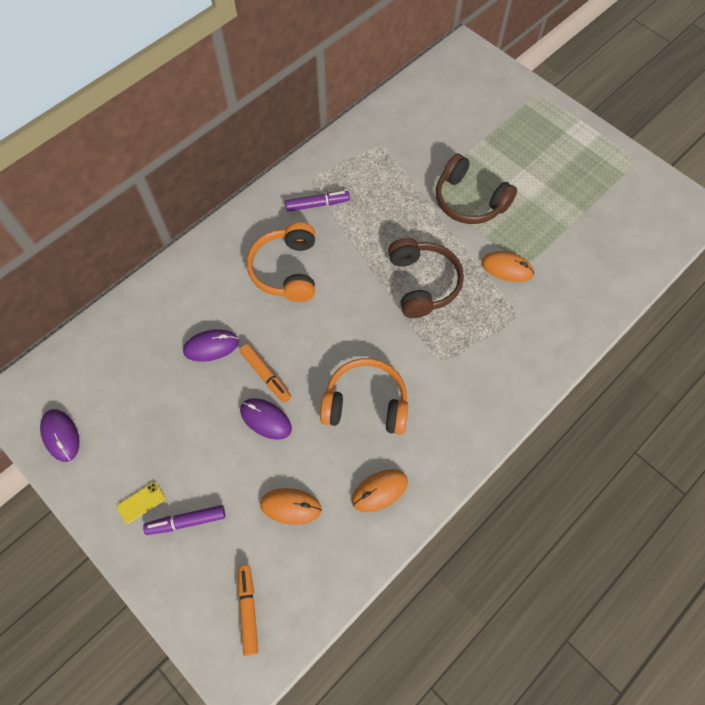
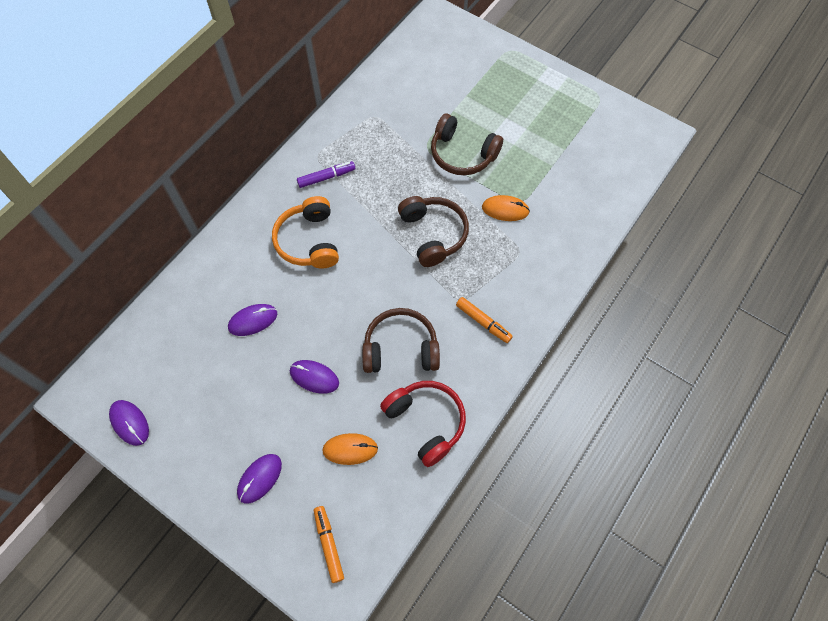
camera: 10 degrees left, 0 degrees up
yellow phone [117,482,165,524] -> none
purple marker [143,505,225,535] -> purple mouse [237,454,282,504]
orange marker [240,344,291,403] -> orange marker moved to [456,297,513,343]
orange headphones [320,358,408,435] -> brown headphones [362,308,440,373]
orange mouse [352,469,408,512] -> red headphones [380,381,466,467]

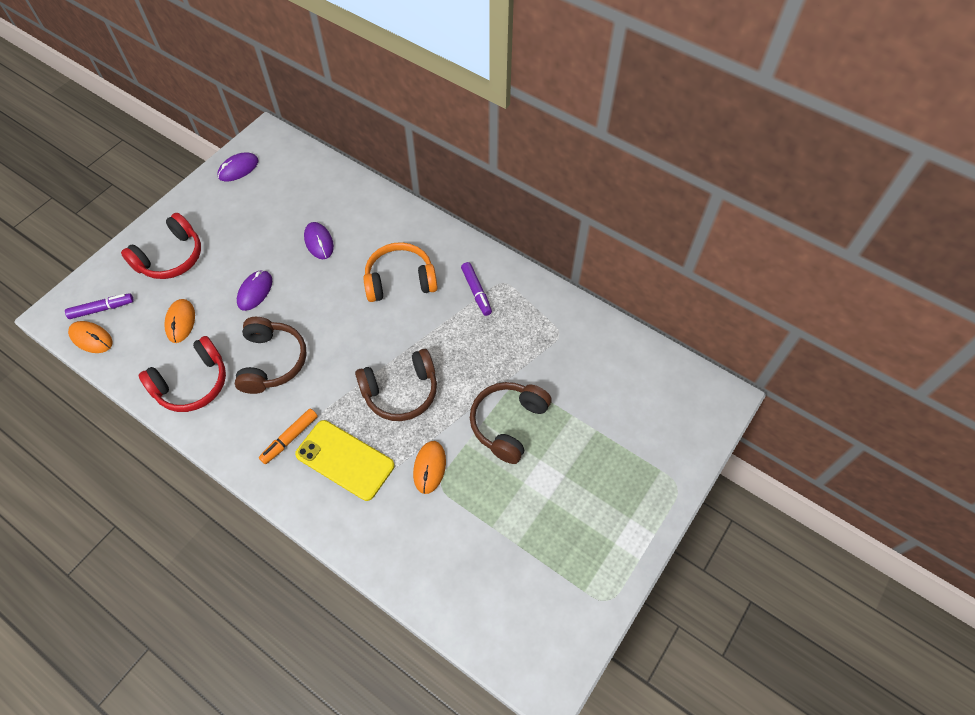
camera: 90 degrees right, 5 degrees down
purple mouse [237,454,282,504] -> red headphones [121,213,201,279]
orange marker [314,506,344,583] -> purple marker [65,293,134,319]
none -> orange mouse [68,321,113,353]
none -> yellow phone [295,420,395,501]

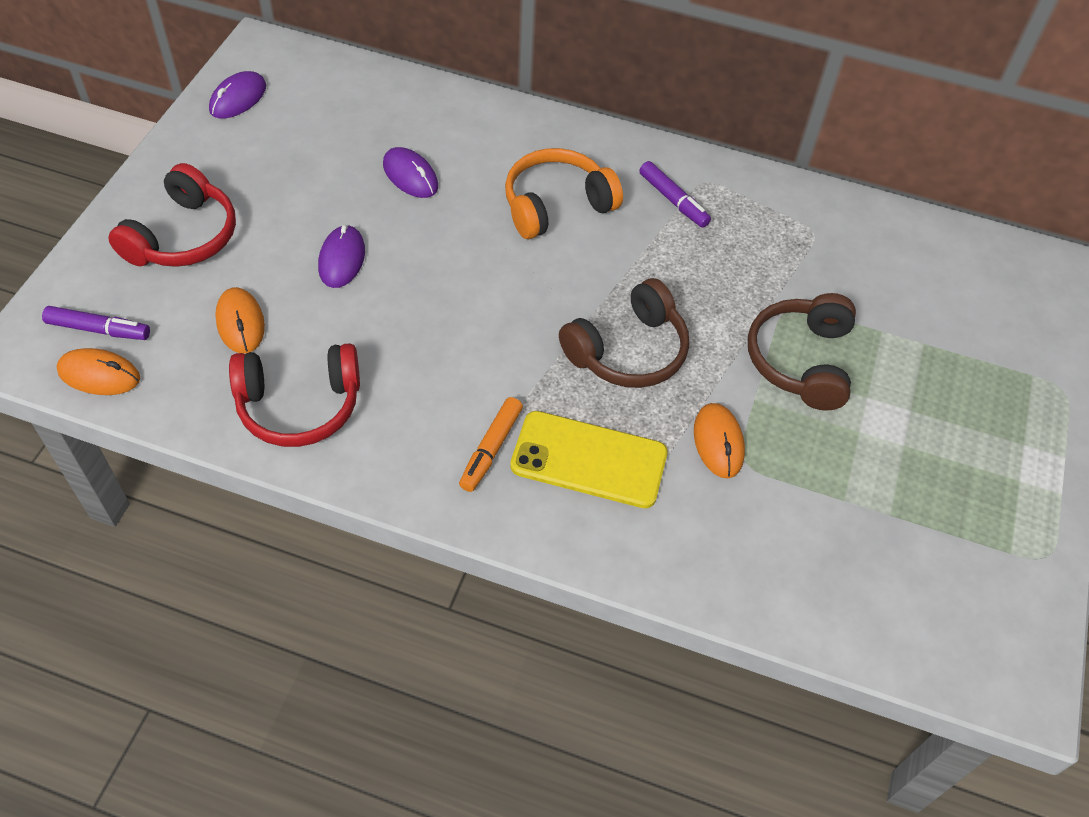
camera: 20 degrees left, 5 degrees down
purple marker [65,293,134,319] -> purple marker turned 45 degrees clockwise [42,306,150,340]
red headphones [139,336,226,412] -> red headphones turned 45 degrees clockwise [229,343,360,447]
brown headphones [235,317,307,394] -> none

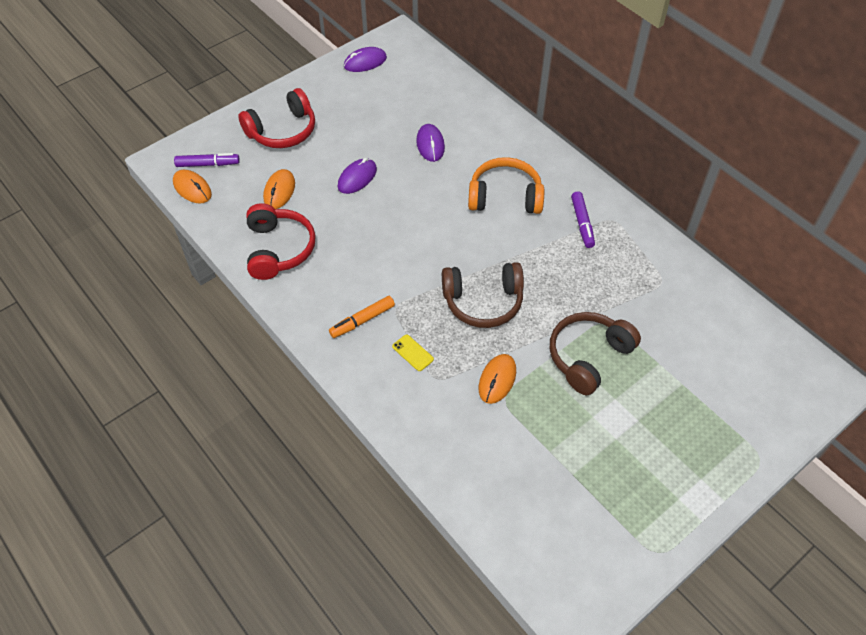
camera: 35 degrees right, 0 degrees up
purple marker [42,306,150,340] -> purple marker turned 45 degrees counterclockwise [174,153,240,167]
red headphones [229,343,360,447] -> red headphones turned 120 degrees counterclockwise [246,203,316,280]
yellow phone [510,411,668,508] -> yellow phone [392,334,434,371], size x0.43

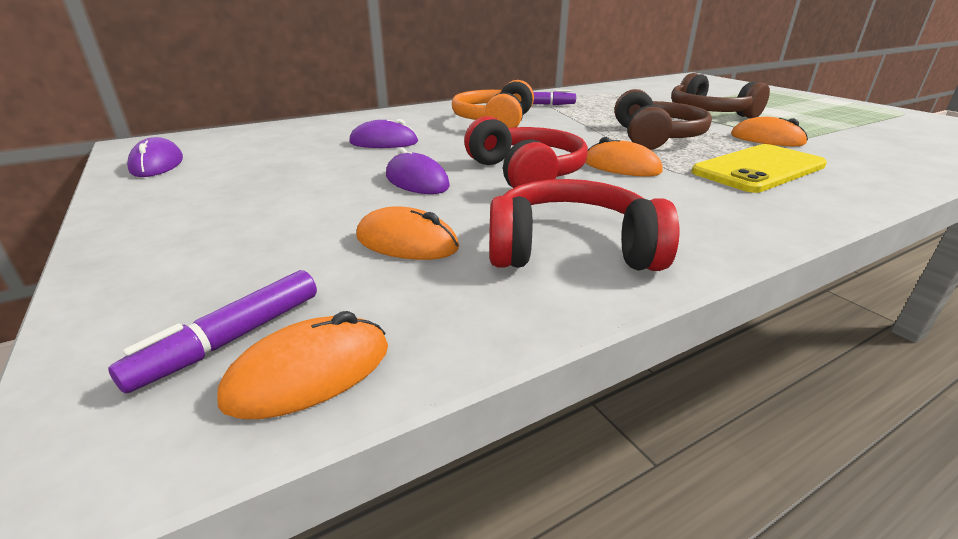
camera: 80 degrees left, 25 degrees down
purple marker [174,153,240,167] -> purple marker turned 150 degrees counterclockwise [108,270,317,394]
red headphones [238,88,315,148] -> red headphones moved to [464,116,588,188]
orange marker [329,296,395,338] -> none
yellow phone [392,334,434,371] -> yellow phone [691,144,827,193], size x2.34
none -> orange mouse [586,137,662,177]

